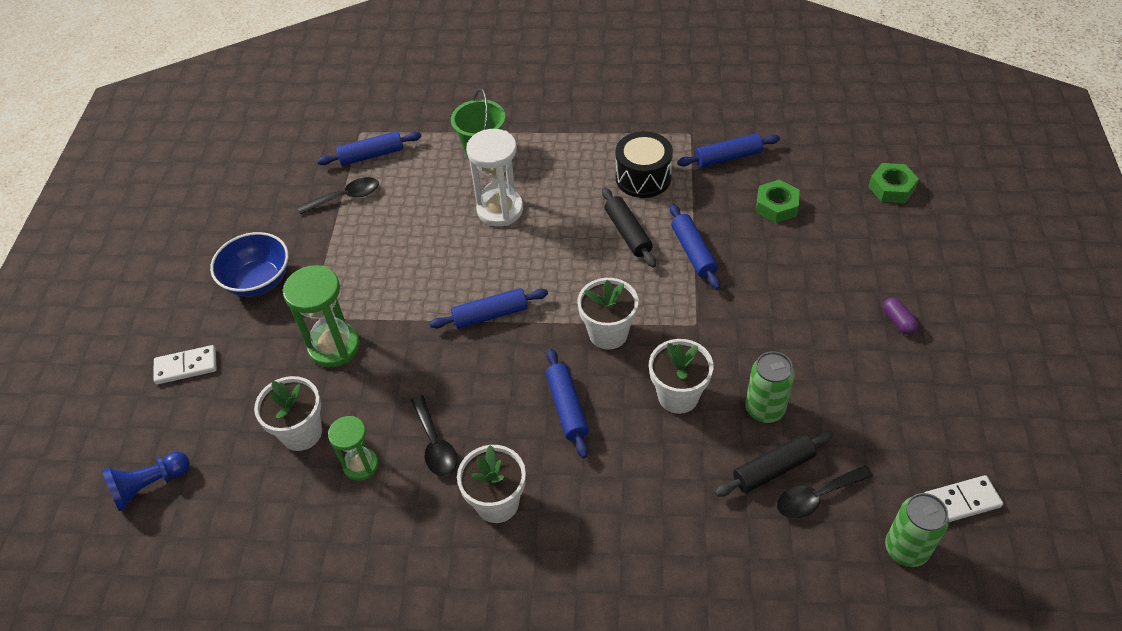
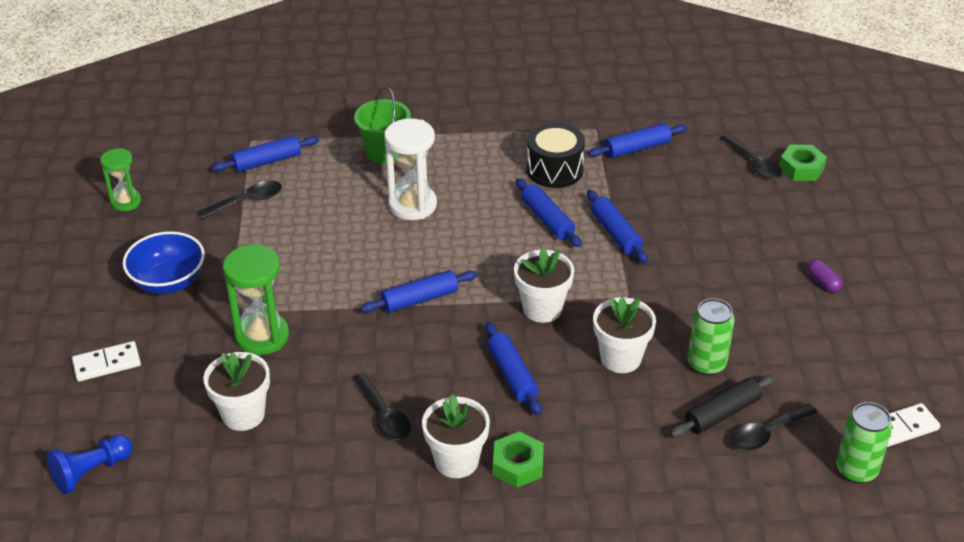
camera: 10 degrees left, 10 degrees down
green hourglass [328,416,378,481] -> green hourglass moved to [100,148,141,211]
black rolling pin [602,187,656,267] -> blue rolling pin [516,178,582,247]
green nut [756,179,800,223] -> green nut moved to [493,431,544,487]
none -> black spoon [721,134,782,179]

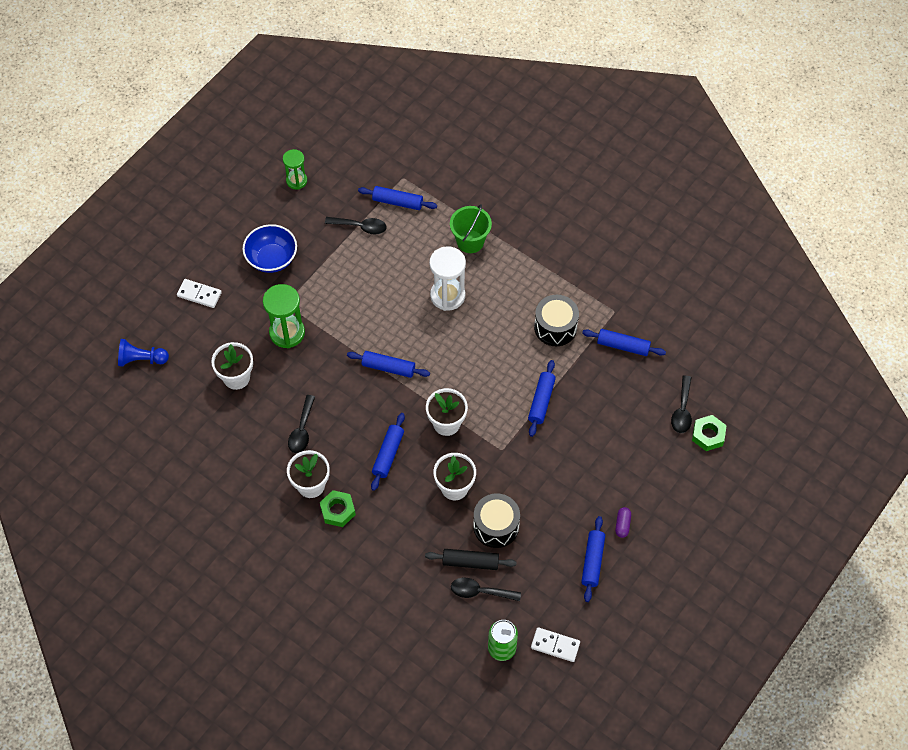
camera: 40 degrees right, 20 degrees up
blue rolling pin [516,178,582,247] -> blue rolling pin moved to [581,516,605,602]
green can [688,298,735,376] -> black drum [473,494,520,548]

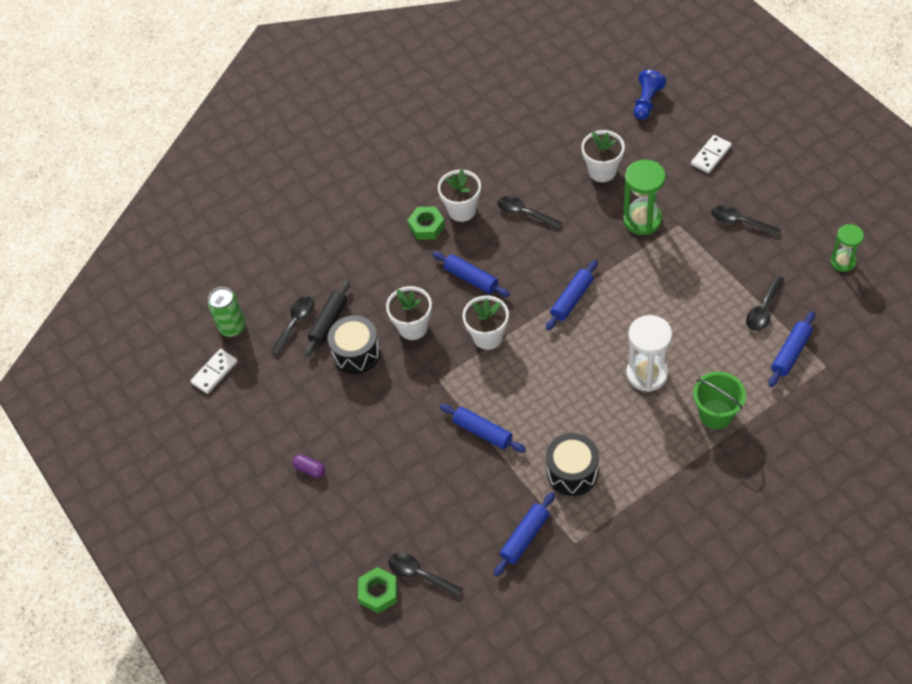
camera: 115 degrees right, 5 degrees down
blue bowl [243,224,297,273] -> black spoon [712,205,781,237]
blue rolling pin [581,516,605,602] -> none

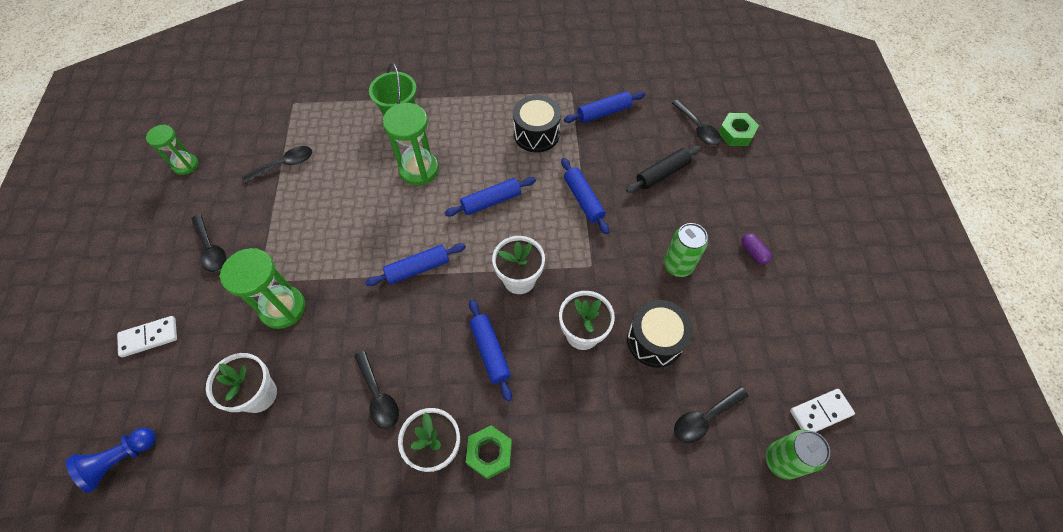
camera: 155 degrees left, 5 degrees up
black rolling pin [305,280,350,357] -> black rolling pin moved to [626,146,701,193]
white hourglass [626,315,672,392] -> green hourglass [383,103,439,185]
blue rolling pin [769,311,815,387] -> blue rolling pin moved to [444,177,536,216]
none -> green can [663,223,708,277]

